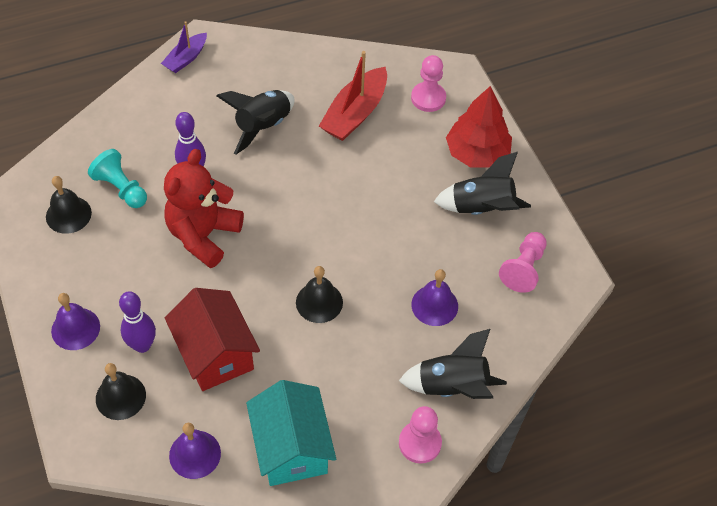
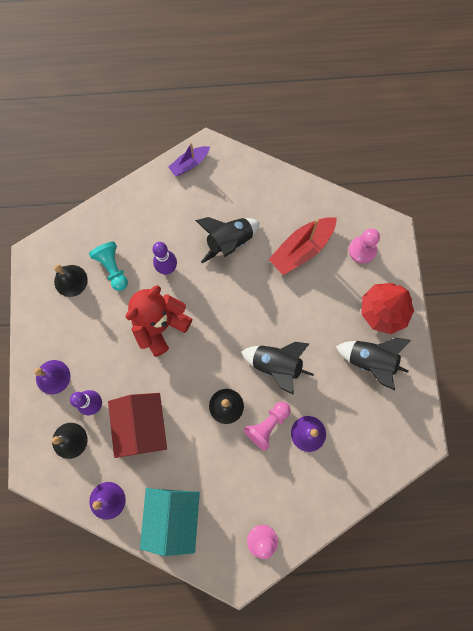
camera: 20 degrees right, 20 degrees up
black rocket [399,329,507,399] -> black rocket moved to [241,342,314,395]
pink pawn [499,232,547,293] -> pink pawn moved to [243,402,291,451]

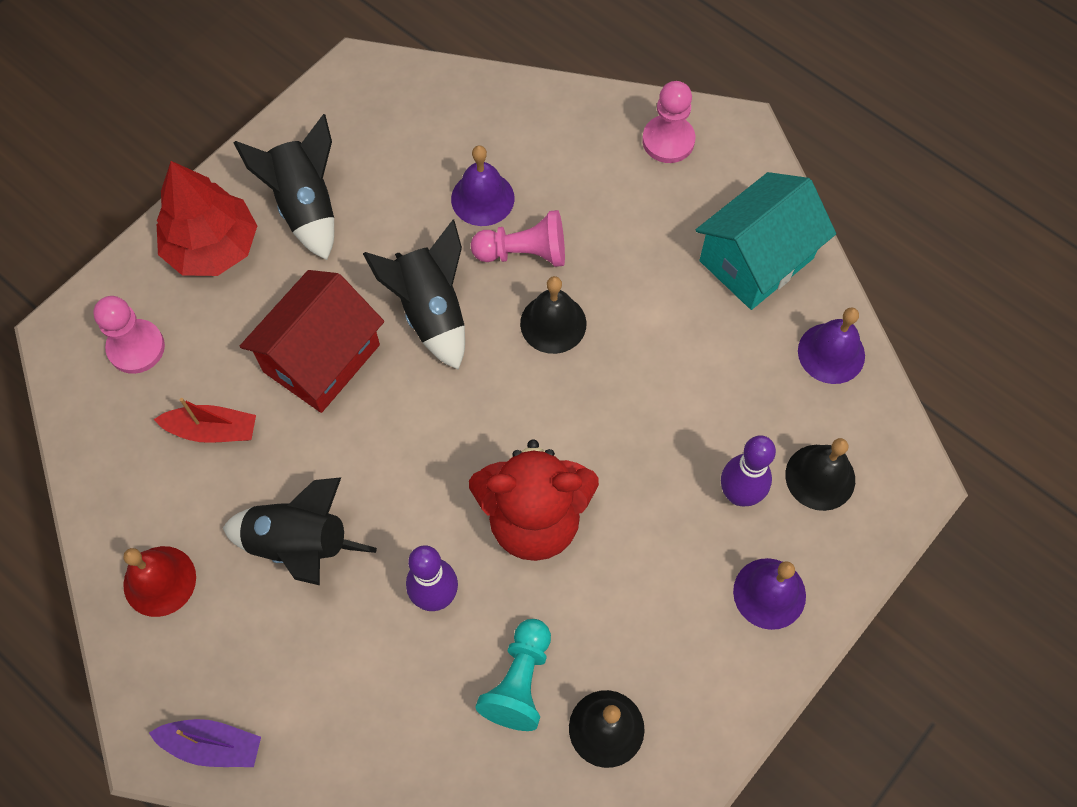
camera: 135 degrees left, 10 degrees down
red house [108,393,167,458] -> red house moved to [239,270,384,413]
red boat [269,217,337,275] -> red boat [154,398,256,443], size x0.60
none -> red bell [123,546,196,617]

